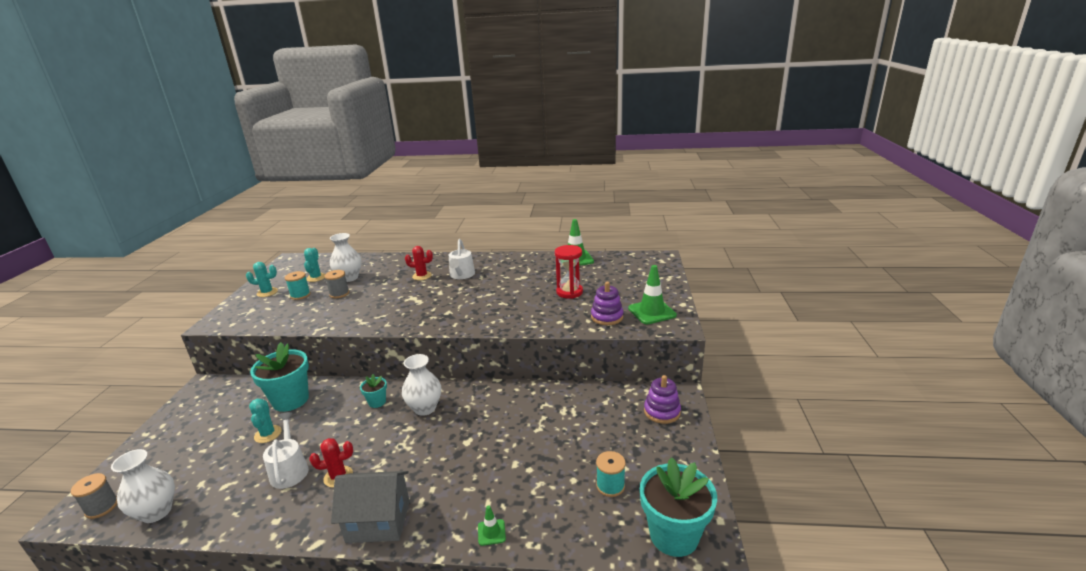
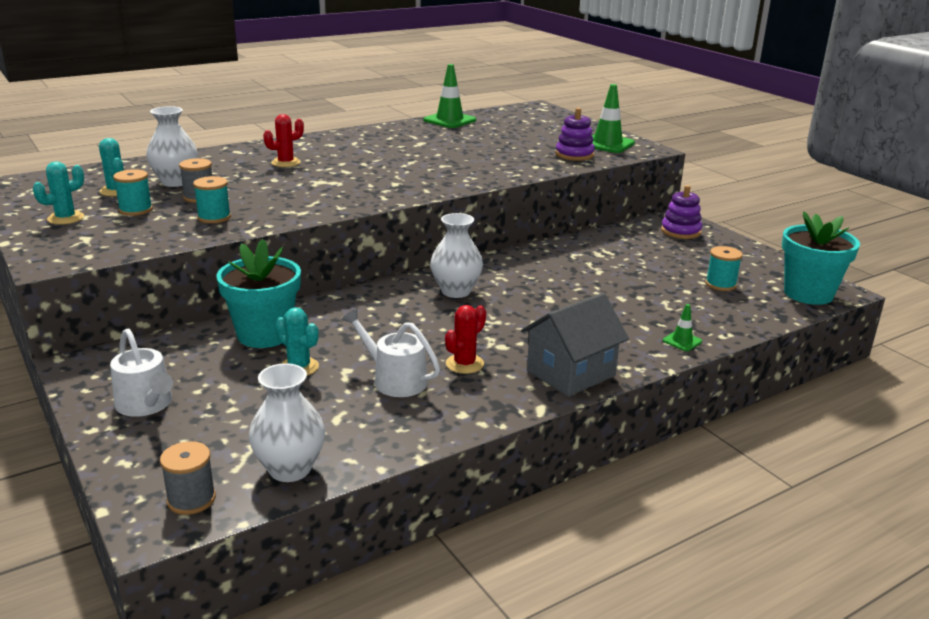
camera: 40 degrees left, 0 degrees up
turquoise flower pot [360,374,387,408] -> none
white watering can [449,239,475,279] -> white watering can moved to [110,328,173,417]
red hourglass [555,245,583,299] -> none
none -> turquoise spool [193,176,231,223]

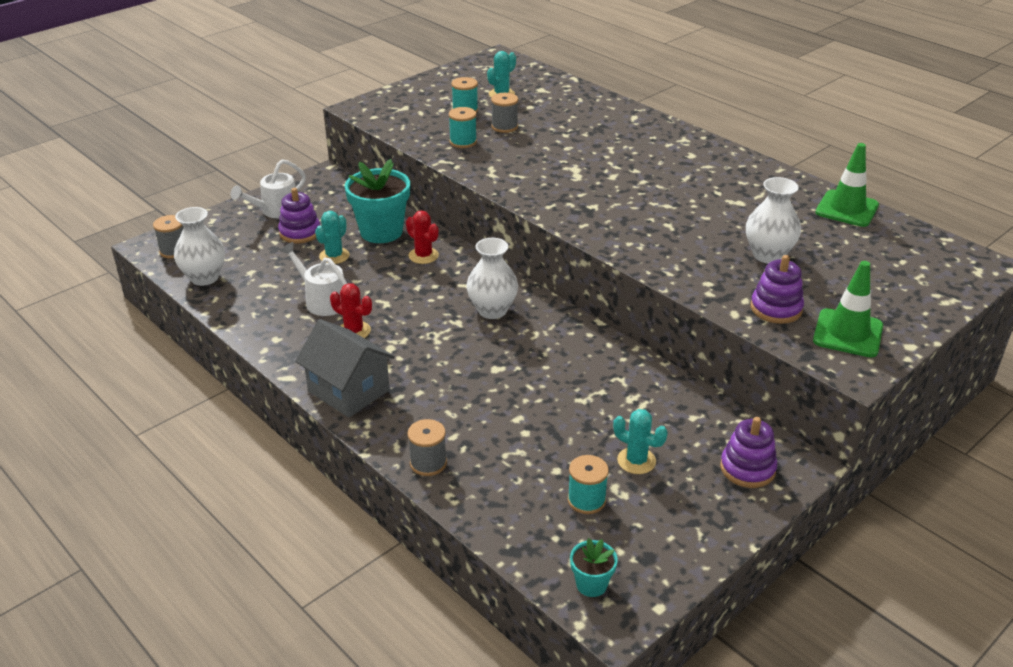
camera: 80 degrees right, 10 degrees up
turquoise cactus [33,162,84,225] -> turquoise cactus moved to [613,409,668,474]
white vase [146,106,198,187] -> white vase moved to [746,177,801,264]
red cactus [263,114,304,167] -> red cactus moved to [406,210,439,264]
white watering can [342,308,440,397] -> white watering can turned 75 degrees counterclockwise [280,242,347,316]
green traffic cone [663,304,702,351] -> grey spool [407,419,447,476]
turquoise flower pot [782,211,860,305] -> turquoise flower pot [570,538,618,597], size x0.49
none -> purple stacking toy [278,188,320,244]

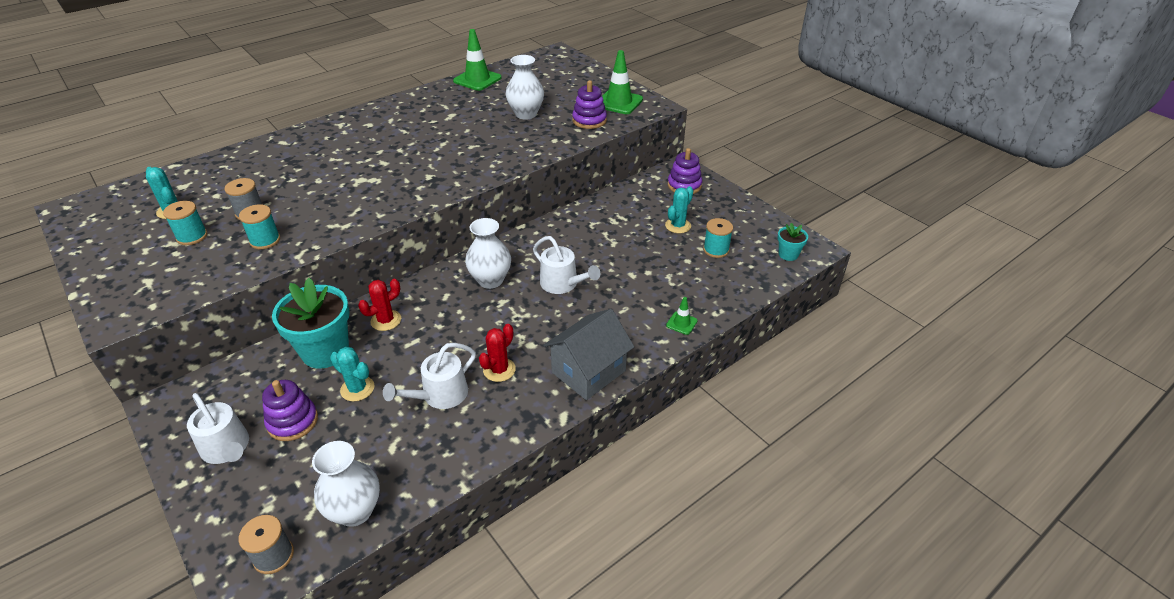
camera: 85 degrees left, 5 degrees up
grey spool [407,419,447,476] -> green traffic cone [666,297,698,335]
none -> white watering can [533,236,600,294]

